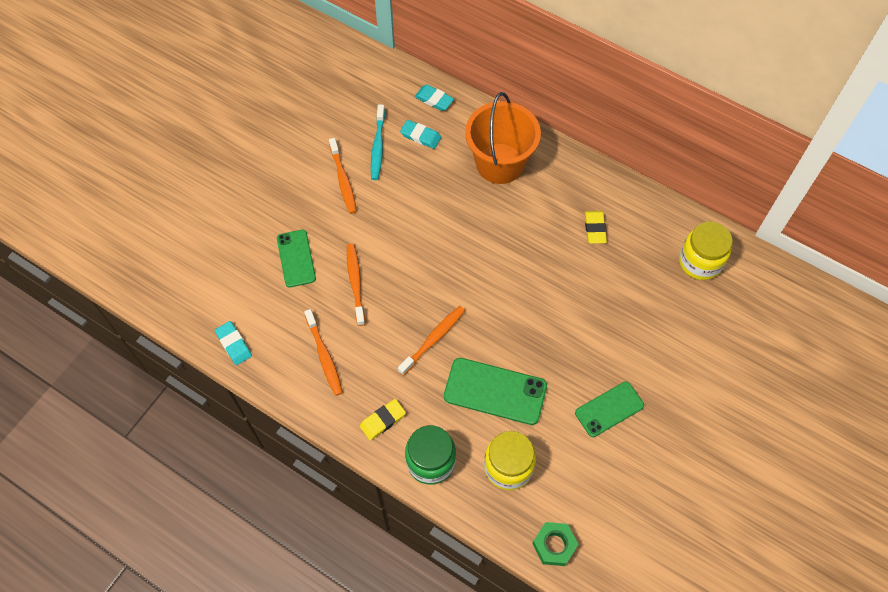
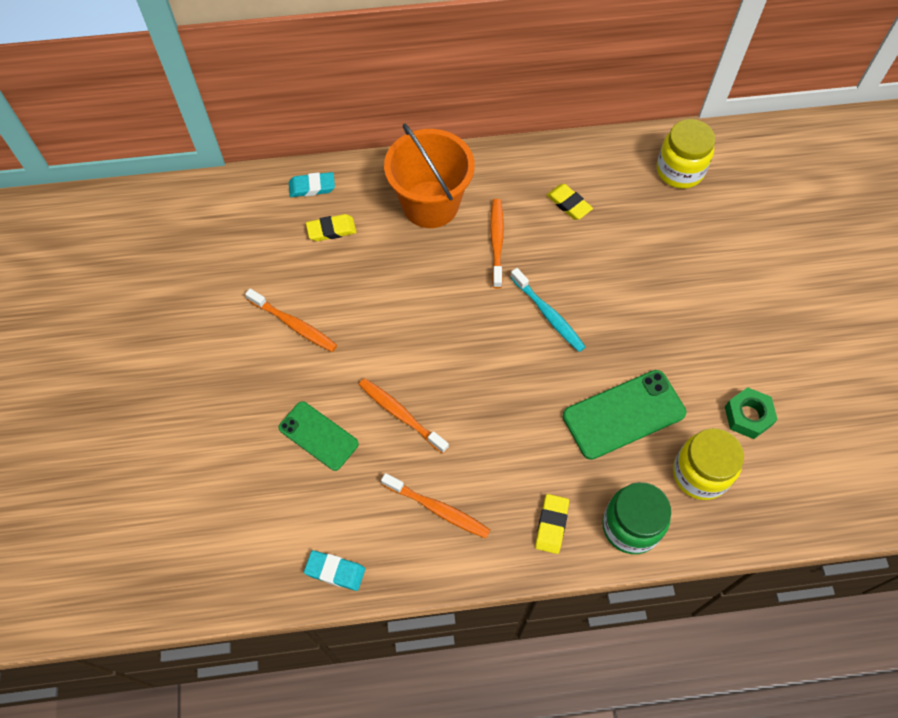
camera: 40 degrees left, 0 degrees up
turquoise toothbrush [371,104,385,180] -> turquoise toothbrush moved to [510,268,586,352]
orange toothbrush [398,306,465,376] -> orange toothbrush moved to [490,199,504,289]
turquoise eraser [400,120,441,149] -> yellow eraser [306,214,356,241]
green nut [532,522,579,566] -> green nut moved to [725,387,778,439]
green phone [575,382,644,437] -> none

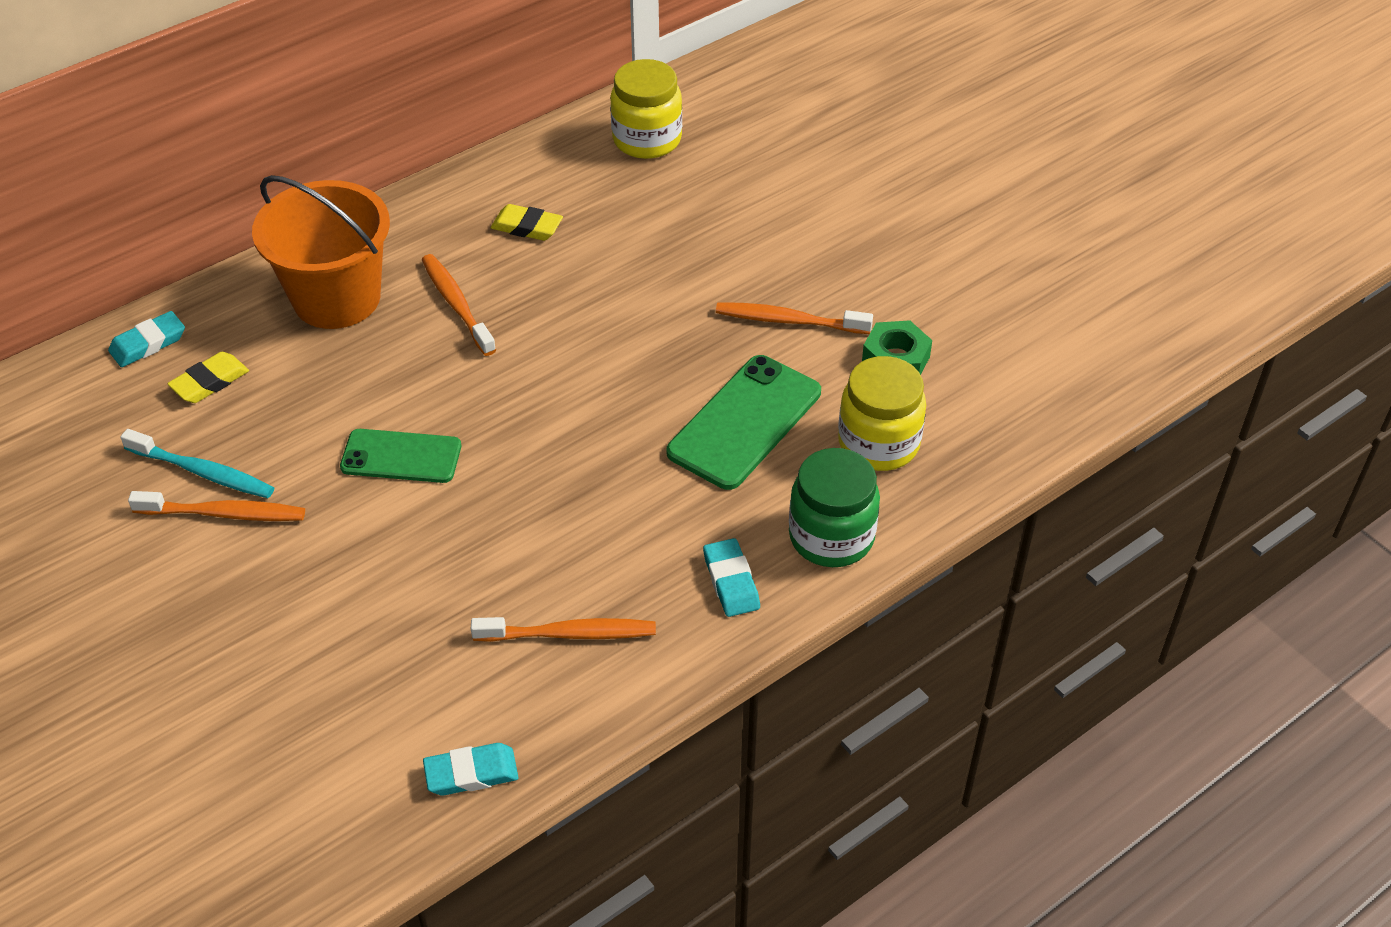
camera: 30 degrees left, 15 degrees down
green phone [278,401,359,471] -> green phone moved to [340,429,461,483]
orange toothbrush [359,378,449,454] -> orange toothbrush moved to [716,302,873,334]
turquoise toothbrush [510,268,586,352] -> turquoise toothbrush moved to [120,429,275,498]
yellow eraser [535,494,569,554] -> turquoise eraser [703,538,760,617]

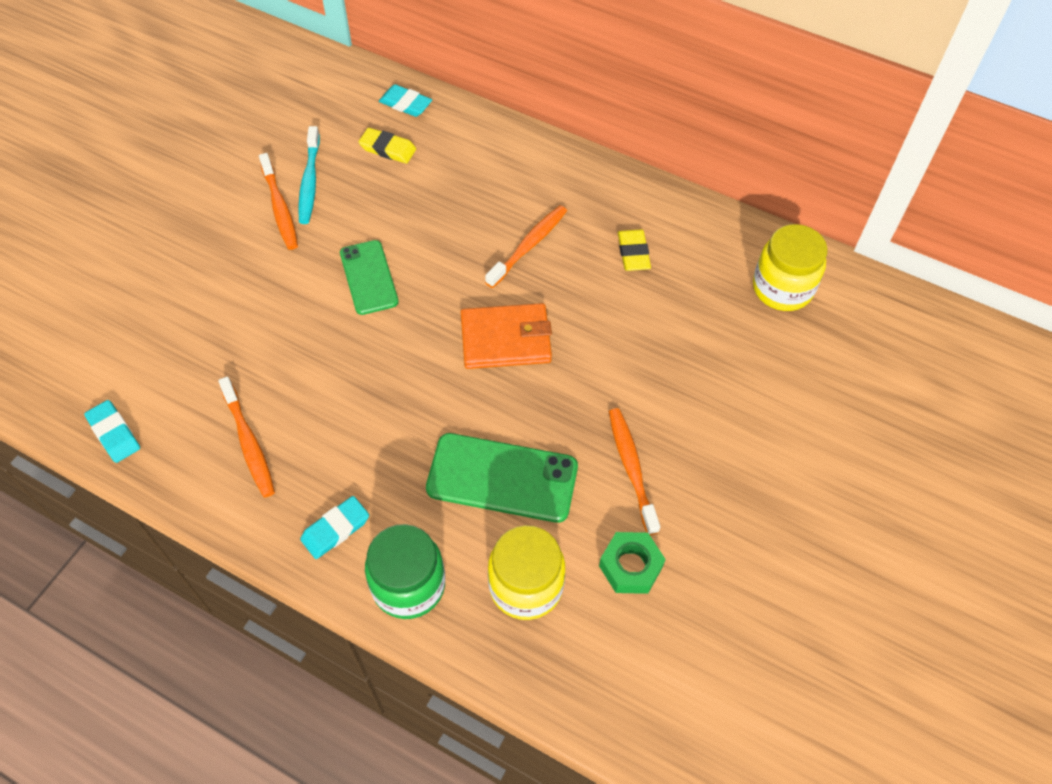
camera: 65 degrees right, 10 degrees up
orange bucket [252,175,390,329] -> none
none -> orange wallet [461,303,552,369]

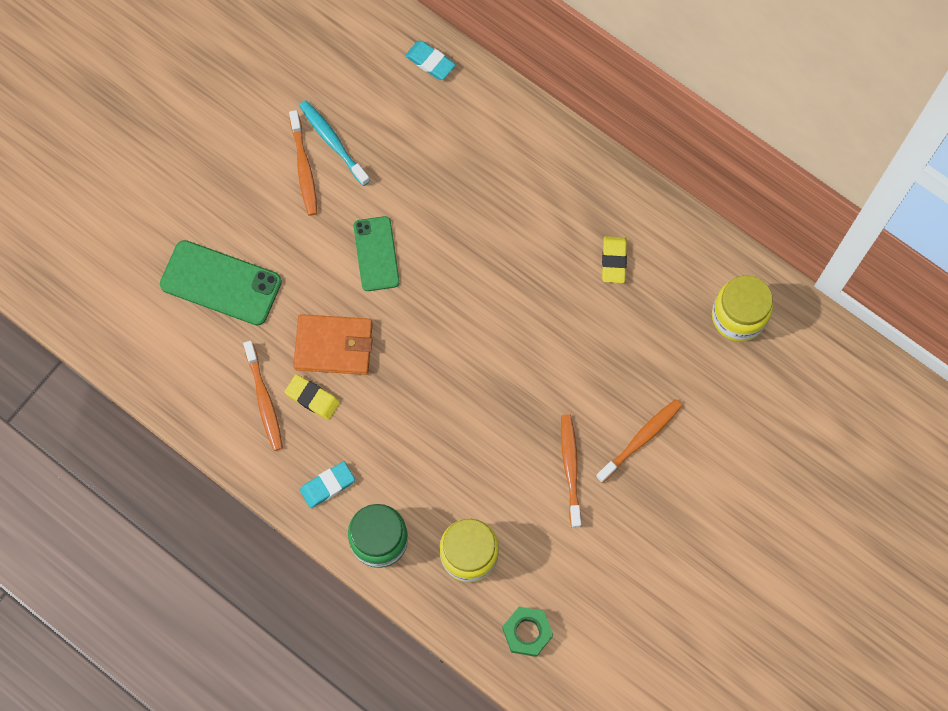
camera: 10 degrees right, 15 degrees up
turquoise eraser [84,400,140,463] -> none
turquoise toothbrush [298,126,320,224] -> turquoise toothbrush turned 135 degrees clockwise [299,100,370,186]
yellow eraser [359,128,416,164] -> yellow eraser moved to [285,374,340,420]
green phone [426,433,578,523] -> green phone moved to [160,240,282,325]
orange wallet [461,303,552,369] -> orange wallet moved to [293,314,373,375]
orange toothbrush [485,205,567,288] -> orange toothbrush moved to [596,399,682,483]
green nut [599,532,666,594] -> green nut moved to [502,607,553,657]

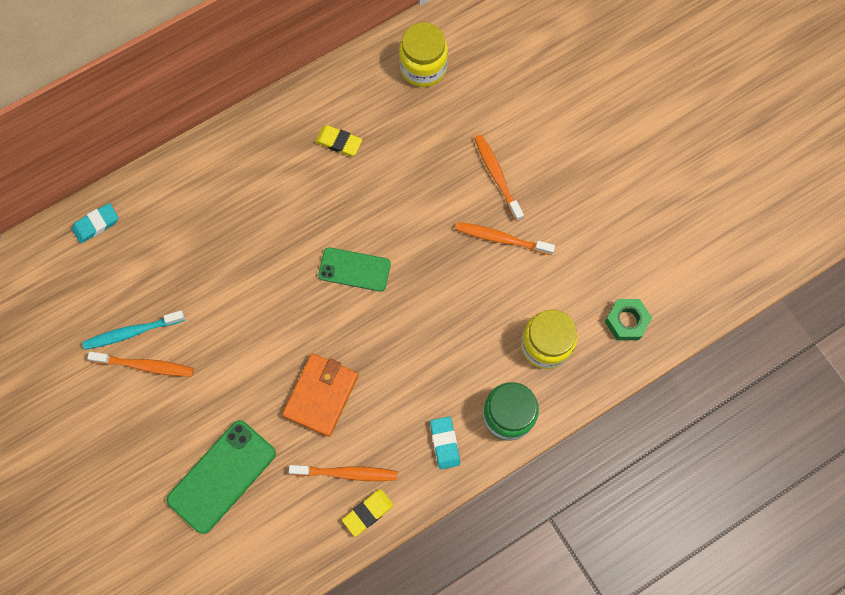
camera: 70 degrees left, 0 degrees up
yellow eraser [285,374,340,420] -> yellow eraser moved to [342,489,394,537]
green phone [354,216,400,291] -> green phone moved to [318,247,391,292]

